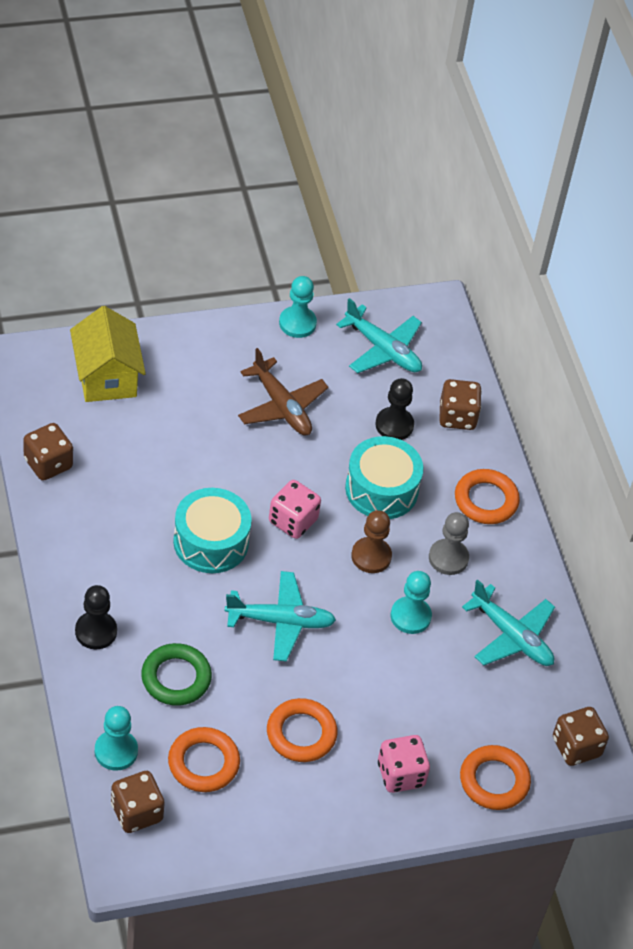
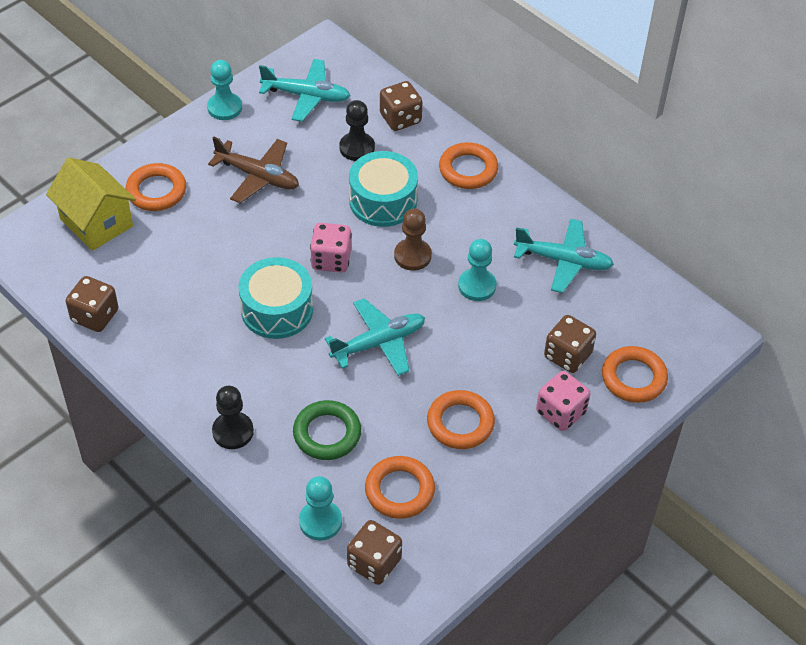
camera: 25 degrees left, 0 degrees up
grey pawn [429,512,469,575] -> none
brown dice [553,707,609,766] -> brown dice moved to [544,315,596,373]
none -> orange ring [125,163,186,211]

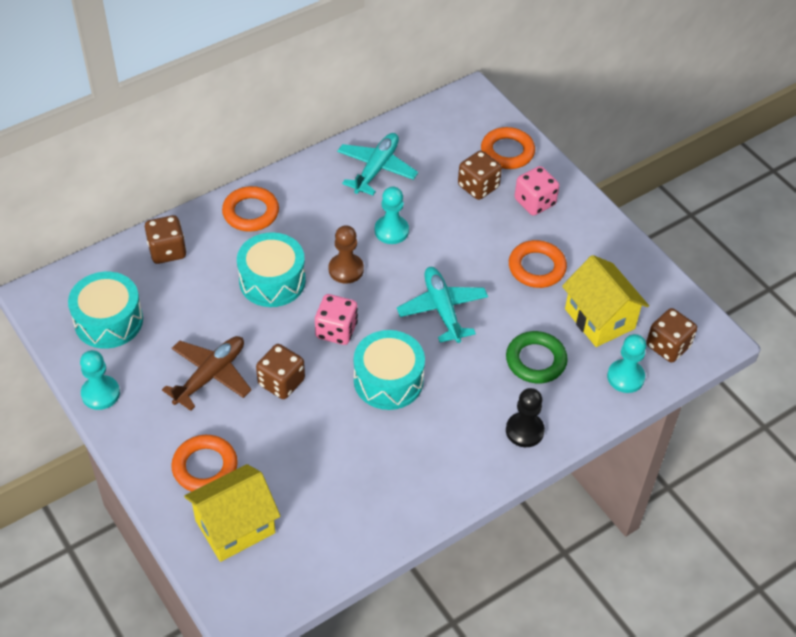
camera: 80 degrees left, 0 degrees up
brown dice [66,276,118,332] -> brown dice moved to [256,344,305,399]
turquoise plane [259,59,351,122] -> turquoise drum [68,272,143,349]
black pawn [339,100,375,161] -> none
orange ring [365,456,435,519] -> yellow house [562,255,649,347]

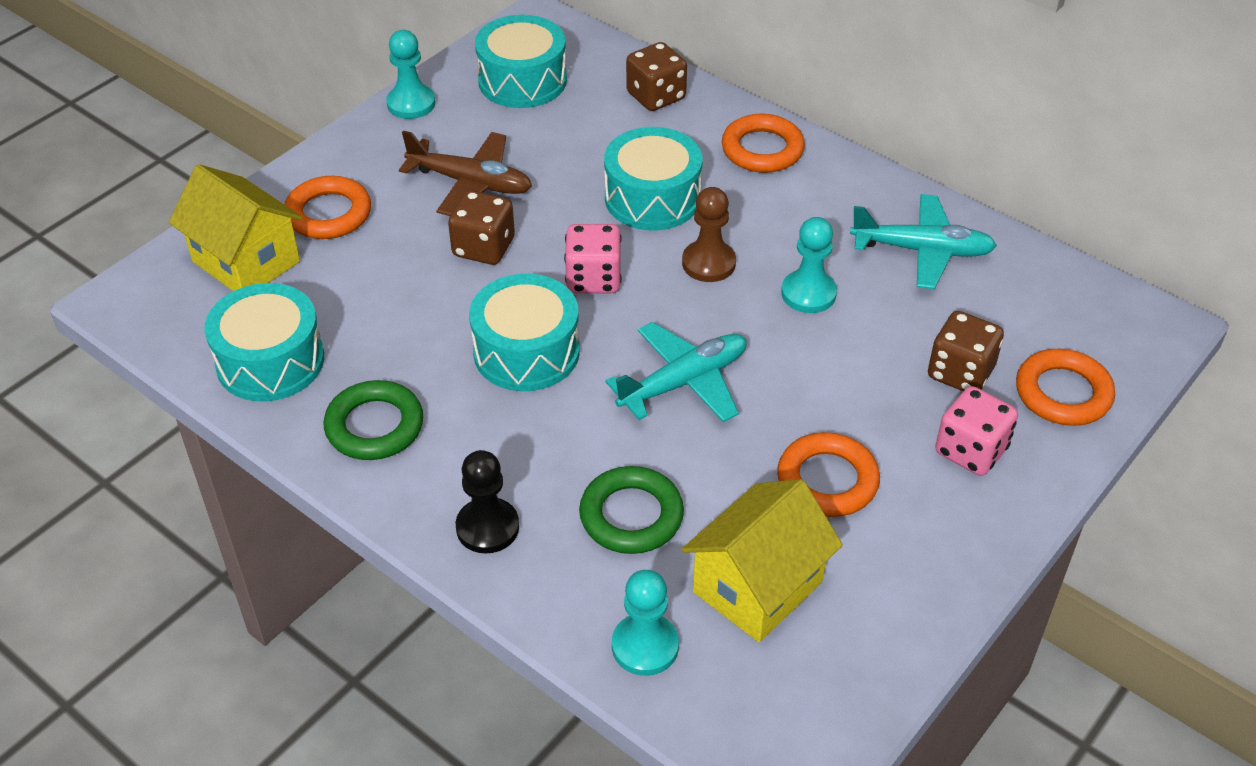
camera: 75 degrees right, 5 degrees down
brown dice [646,308,697,362] -> none
none -> turquoise drum [205,283,324,402]
none -> green ring [324,380,423,460]

